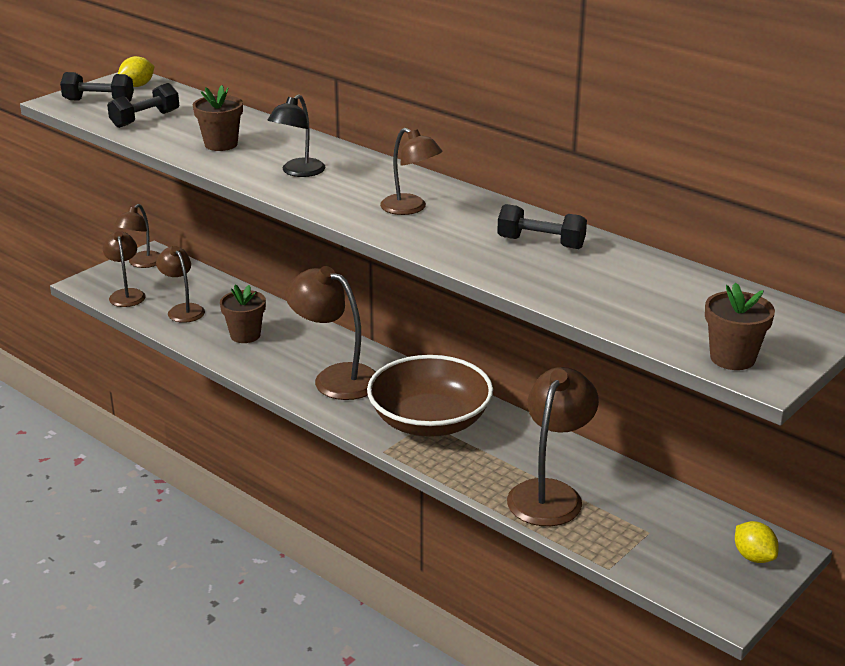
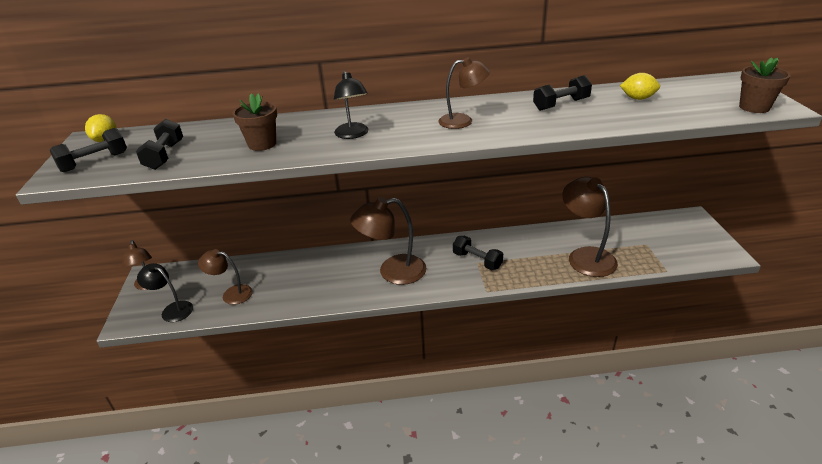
camera: 45 degrees left, 5 degrees up
brown lamp [103,231,146,307] -> black lamp [137,263,193,322]
brown flower pot [220,285,266,343] -> none
brown bowl [367,355,493,437] -> black dumbbell [453,236,503,270]
yellow lemon [735,521,779,563] -> yellow lemon moved to [620,73,660,100]

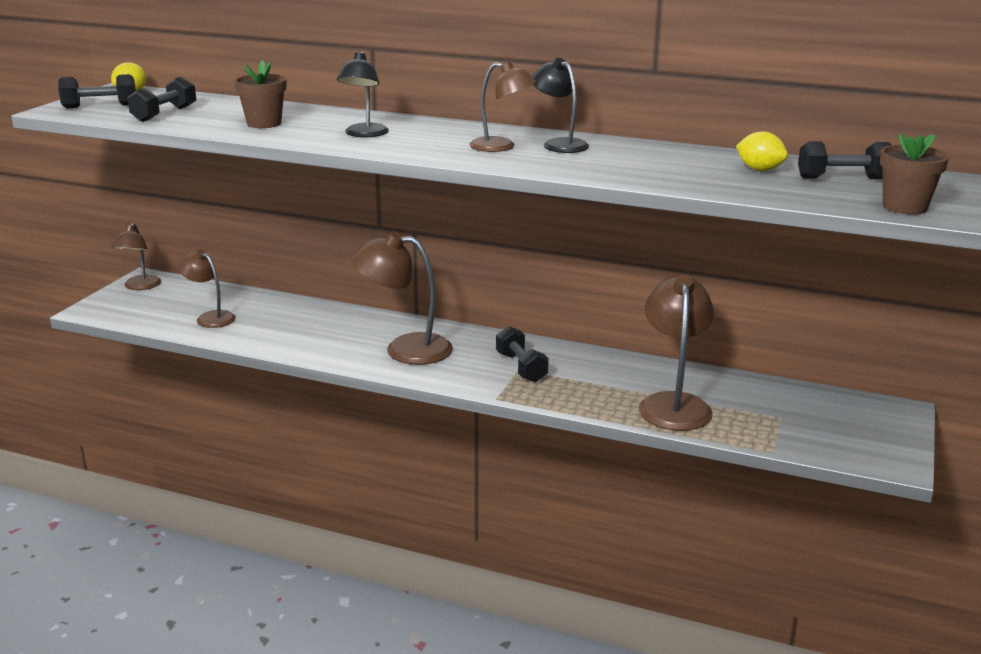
camera: 25 degrees right, 10 degrees down
black lamp [137,263,193,322] -> black lamp moved to [532,58,589,153]
black dumbbell [533,75,592,111] -> black dumbbell moved to [798,142,891,179]

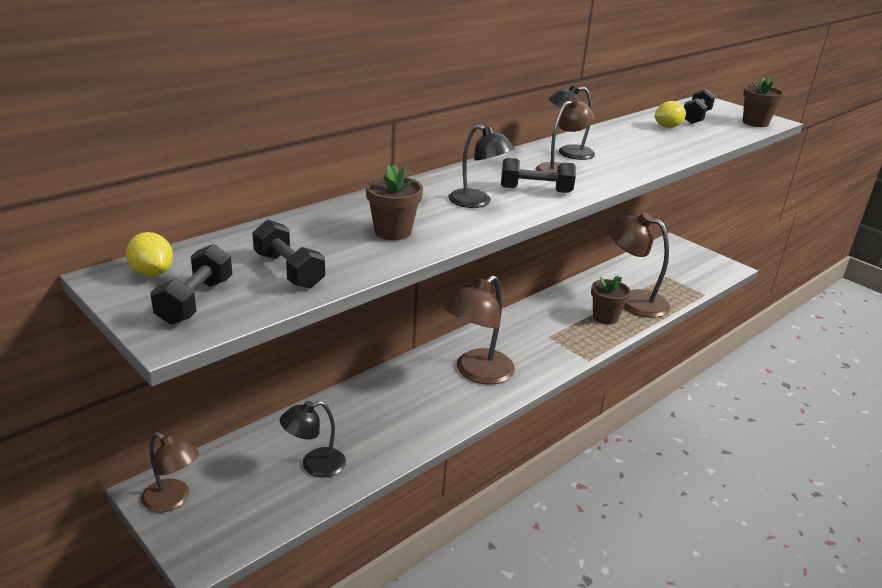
camera: 65 degrees left, 5 degrees up
brown lamp [179,249,236,328] -> black lamp [280,401,346,477]
black dumbbell [496,326,549,382] -> black dumbbell moved to [501,158,576,193]
none -> brown flower pot [591,276,631,324]

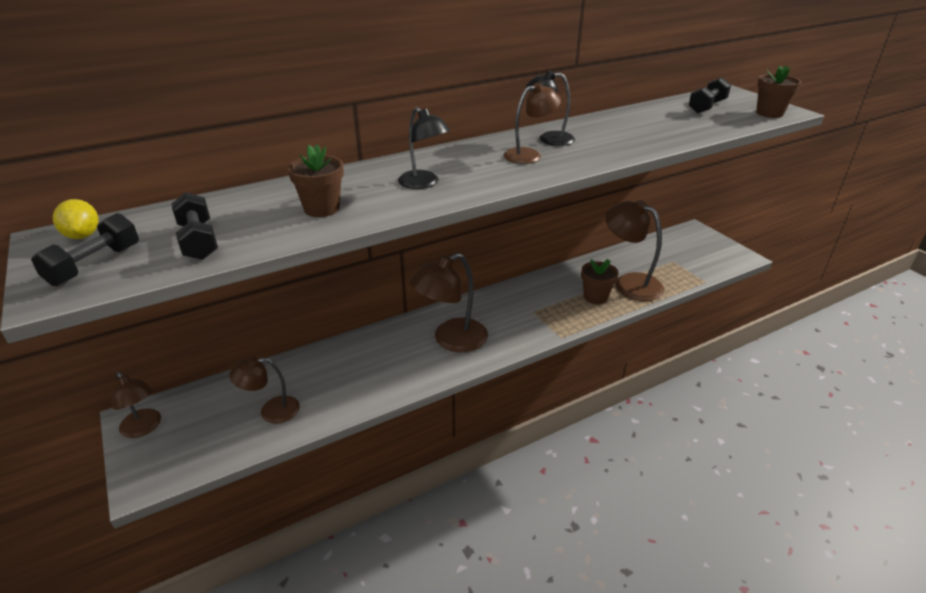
camera: 15 degrees right, 5 degrees up
black lamp [280,401,346,477] -> brown lamp [229,357,300,424]
black dumbbell [501,158,576,193] -> none
yellow lemon [654,101,686,128] -> none

